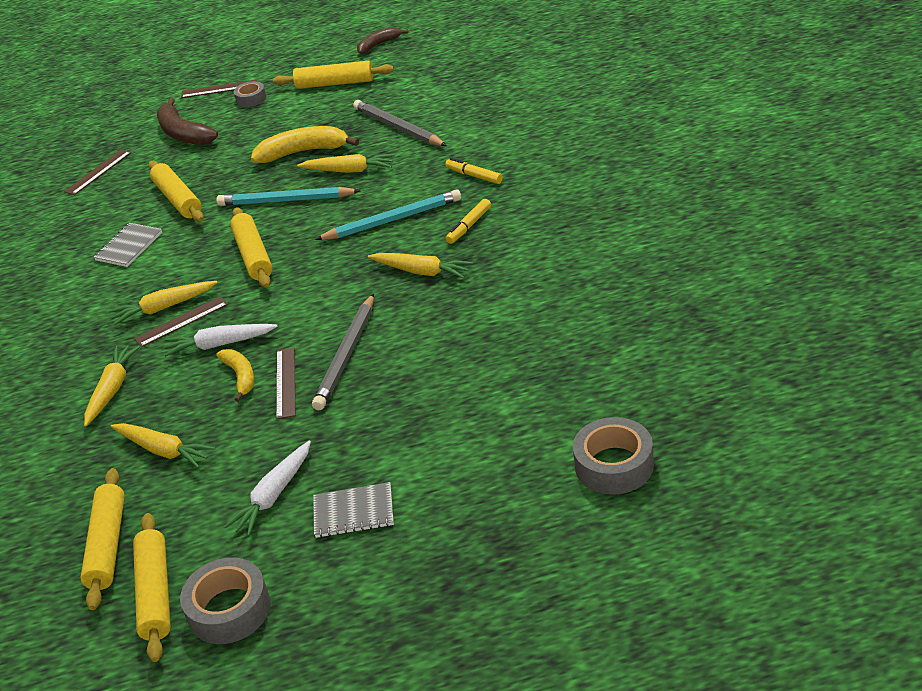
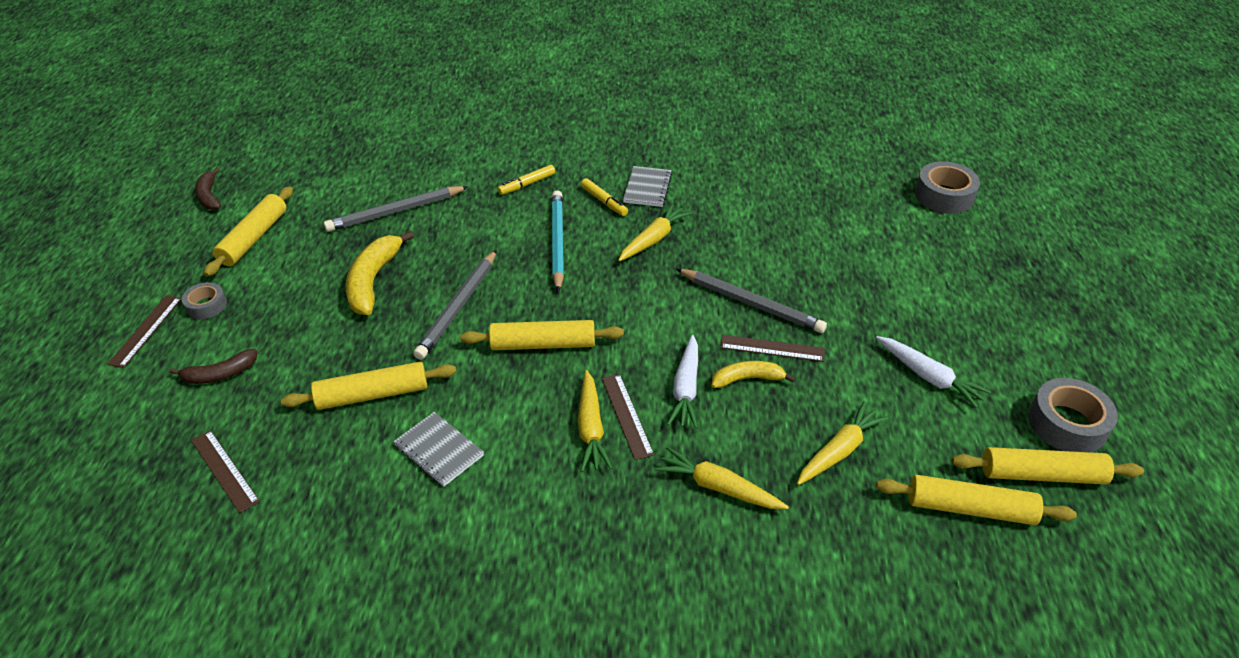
camera: 80 degrees left, 5 degrees up
brown banana [157,97,218,145] -> brown banana [170,349,257,384], size x0.61
turquoise pencil [216,187,361,206] -> grey pencil [413,250,497,360]
yellow carrot [297,154,395,173] -> none
grey notebook [313,482,394,538] -> grey notebook moved to [623,166,672,207]

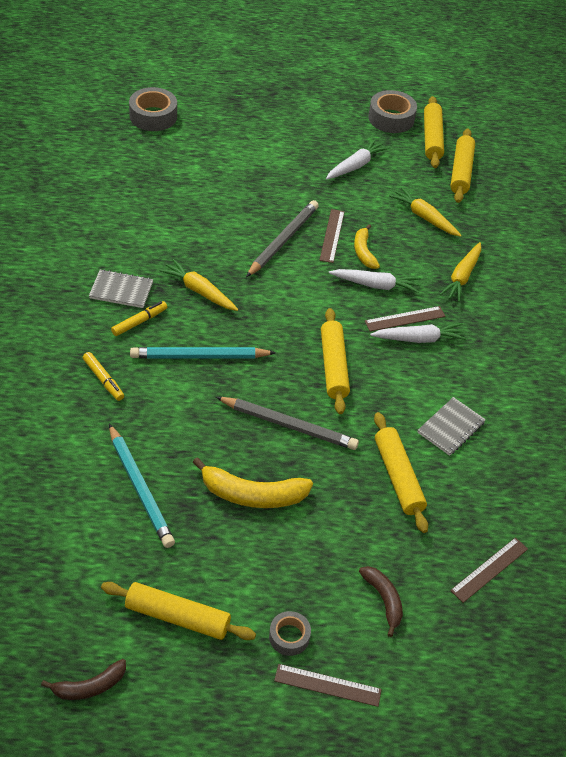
camera: 95 degrees left, 5 degrees up
grey pencil [324,186,469,232] -> turquoise pencil [109,424,175,548]
yellow carrot [578,370,612,472] -> white carrot [370,323,467,343]

